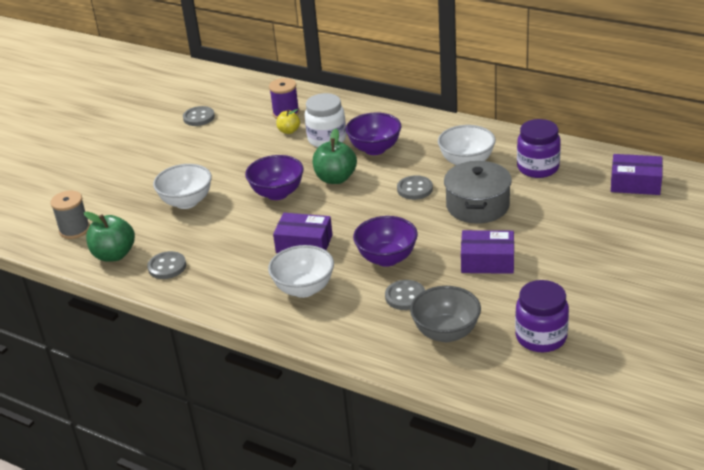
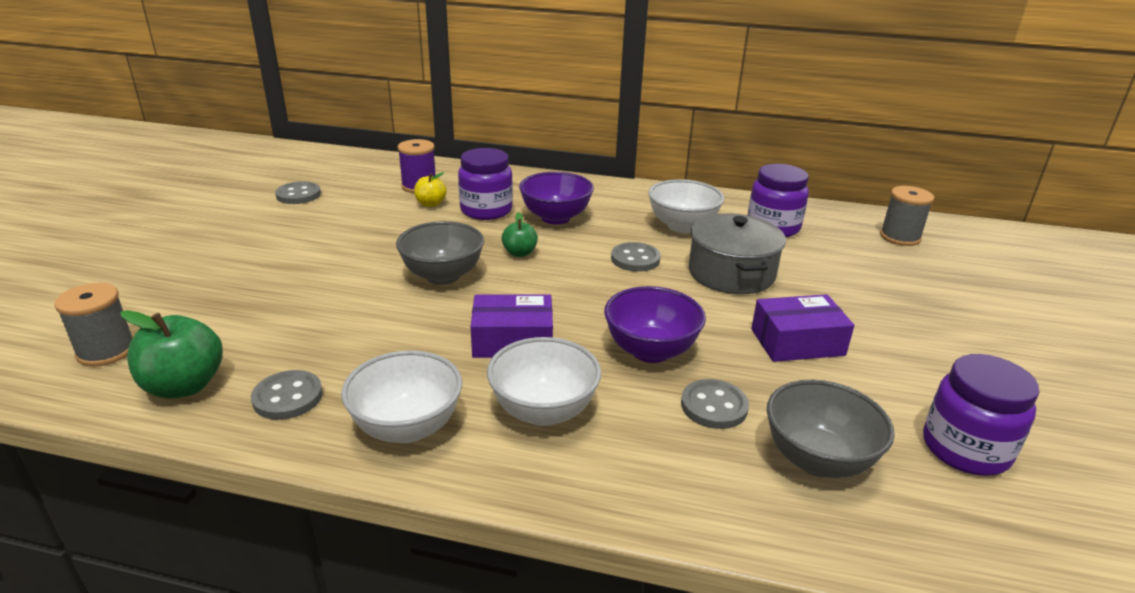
camera: 20 degrees left, 5 degrees down
white bowl [153,164,212,209] -> white bowl moved to [341,350,462,443]
purple bowl [245,155,304,200] -> grey bowl [396,221,484,285]
white jar [305,93,346,147] -> purple jar [458,148,513,220]
green apple [313,128,357,184] -> green apple [501,212,538,257], size x0.58
purple box [611,154,663,195] -> grey spool [880,186,934,246]

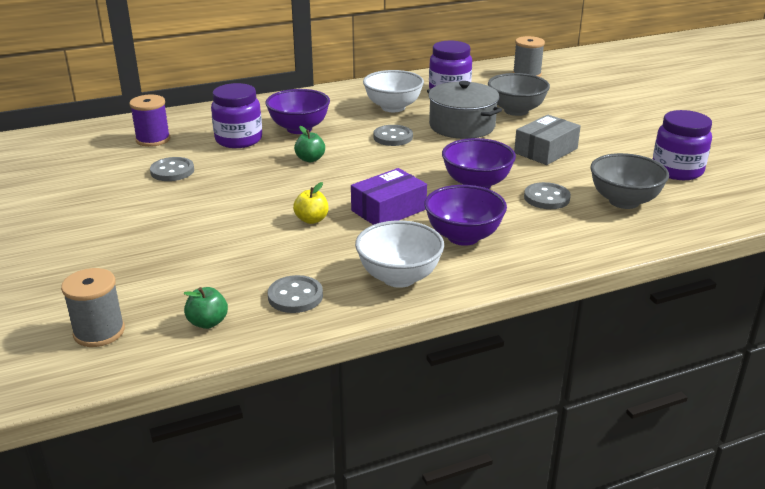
camera: 35 degrees left, 0 degrees up
green apple [120,310,223,399] -> green apple [183,287,228,329], size x0.58
grey button [275,181,321,204] -> grey button moved to [150,157,194,181]
grey bowl [396,221,484,285] -> grey bowl moved to [488,73,550,116]
yellow apple [414,172,447,207] -> yellow apple moved to [293,182,329,224]
white bowl [487,337,601,426] -> purple bowl [424,185,507,246]
purple box [751,294,854,362] -> grey box [514,115,581,165]

